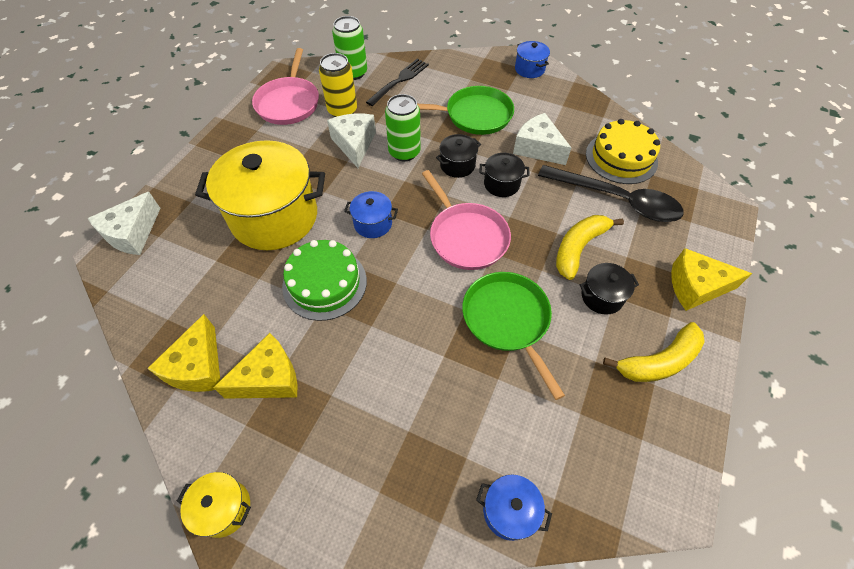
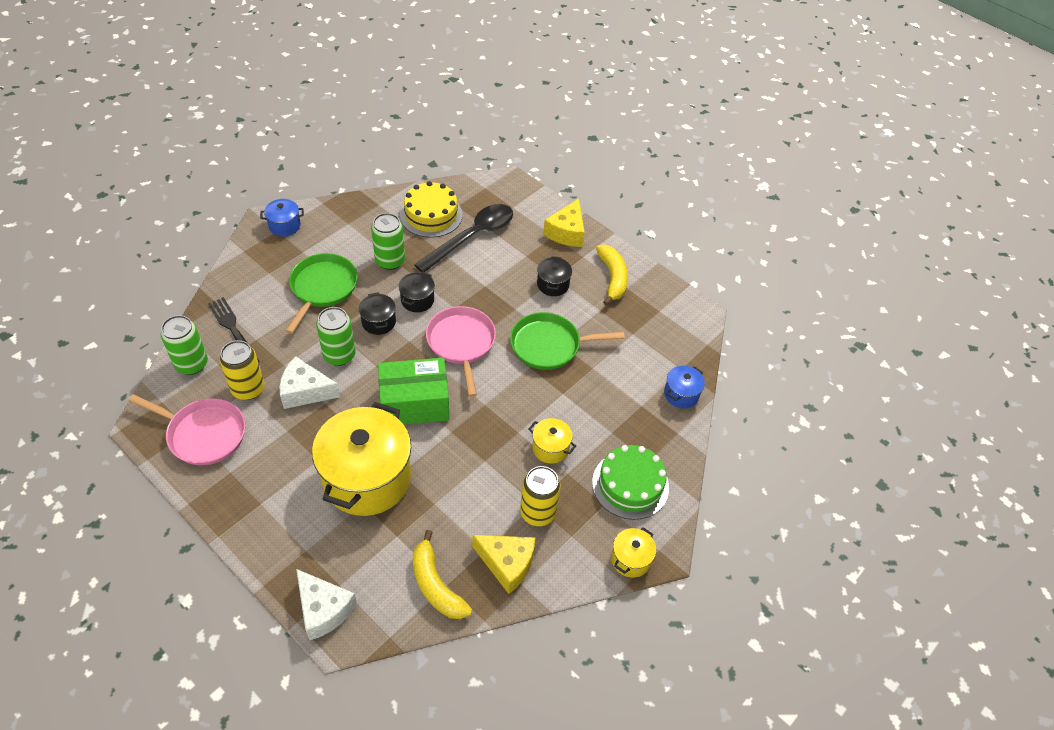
camera: 75 degrees left, 5 degrees down
yellow cheese [213,333,298,399] -> yellow can [520,466,561,526]
green cake [282,240,367,321] -> green cake moved to [592,445,669,520]
blue pot [344,191,398,238] -> green box [378,358,449,425]
pink pan [422,170,511,270] -> pink pan turned 90 degrees counterclockwise [426,306,496,397]
white cheese [513,113,571,165] -> green can [371,213,405,270]
yellow banana [556,215,624,280] -> yellow banana moved to [413,530,472,619]
none -> yellow pot [528,418,576,464]

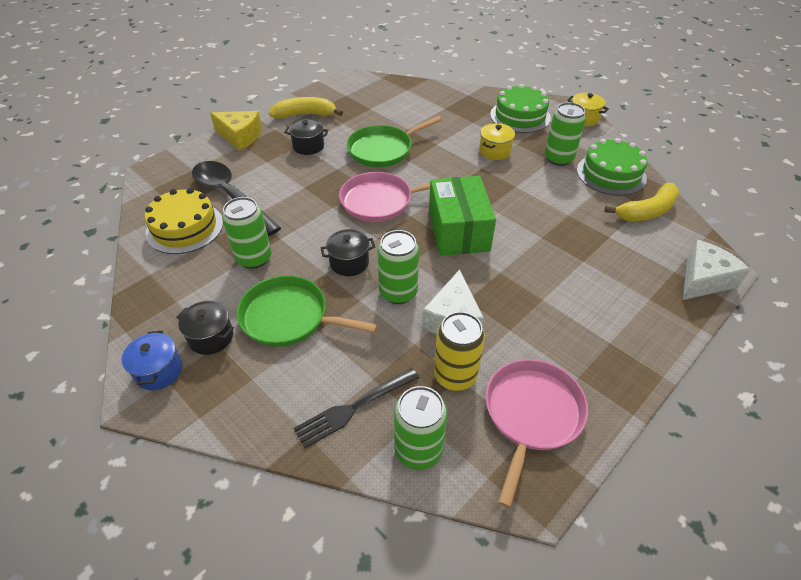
camera: 85 degrees left, 5 degrees down
yellow pot [312,402,411,516] -> none
black pot [399,272,435,312] -> black pot moved to [176,301,234,355]
yellow cheese [472,535,535,594] -> green cake [577,138,647,196]
green pan [510,312,625,370] -> green pan turned 60 degrees clockwise [346,116,442,167]
yellow can [520,466,561,526] -> green can [545,102,586,166]
blue pot [664,366,705,408] -> none

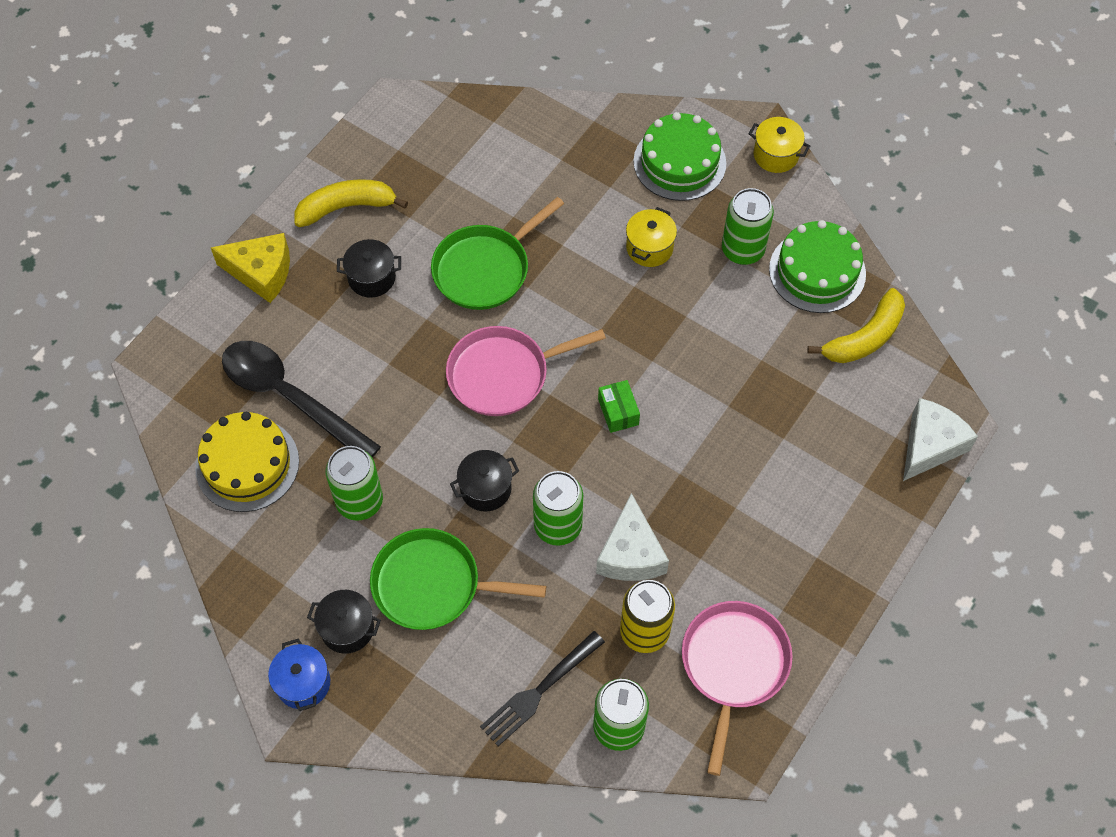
camera: 10 degrees left, 15 degrees up
green box [429,176,496,256] -> green box [598,380,640,433], size x0.45

